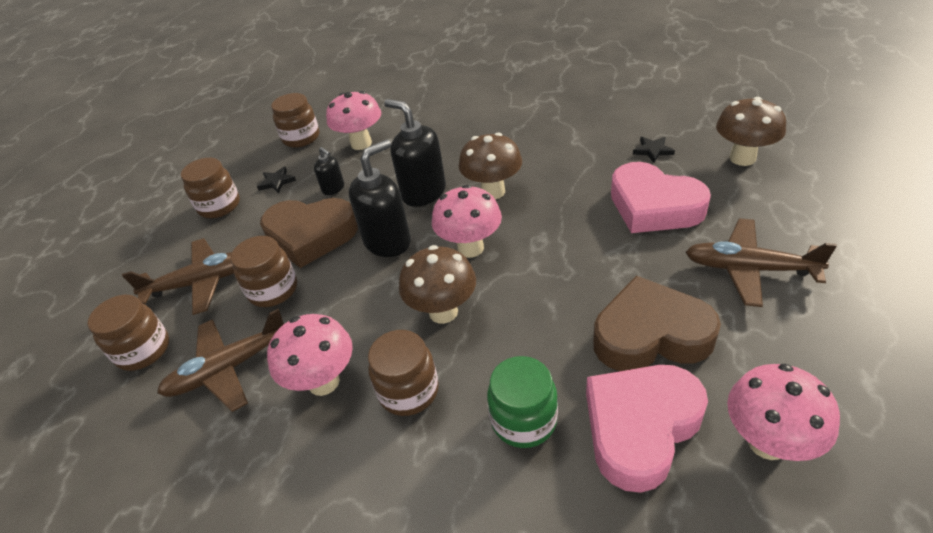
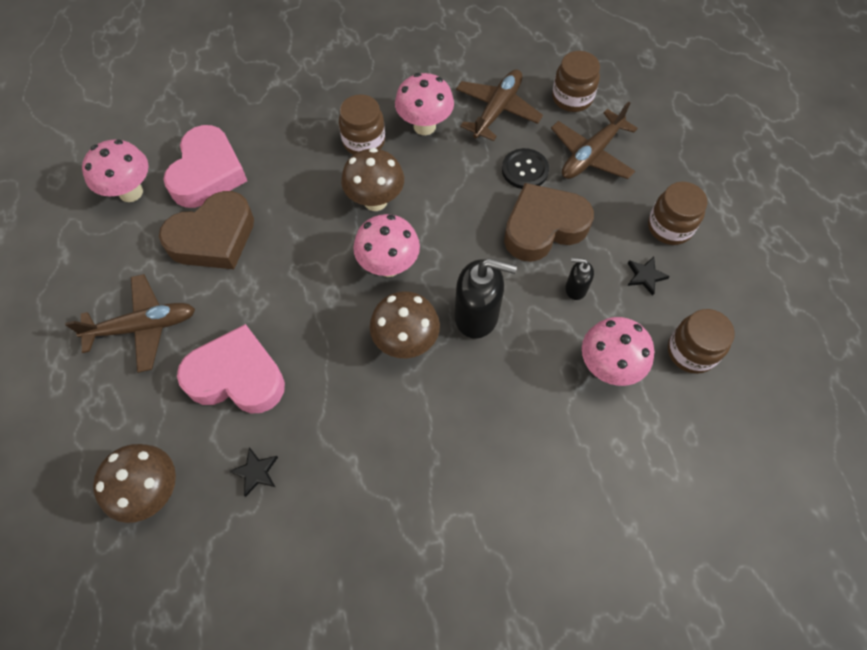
camera: 145 degrees right, 20 degrees up
brown jar [231,236,297,307] -> black button [502,148,549,189]
black soap dispenser [349,139,411,257] -> none
green jar [487,356,558,448] -> none

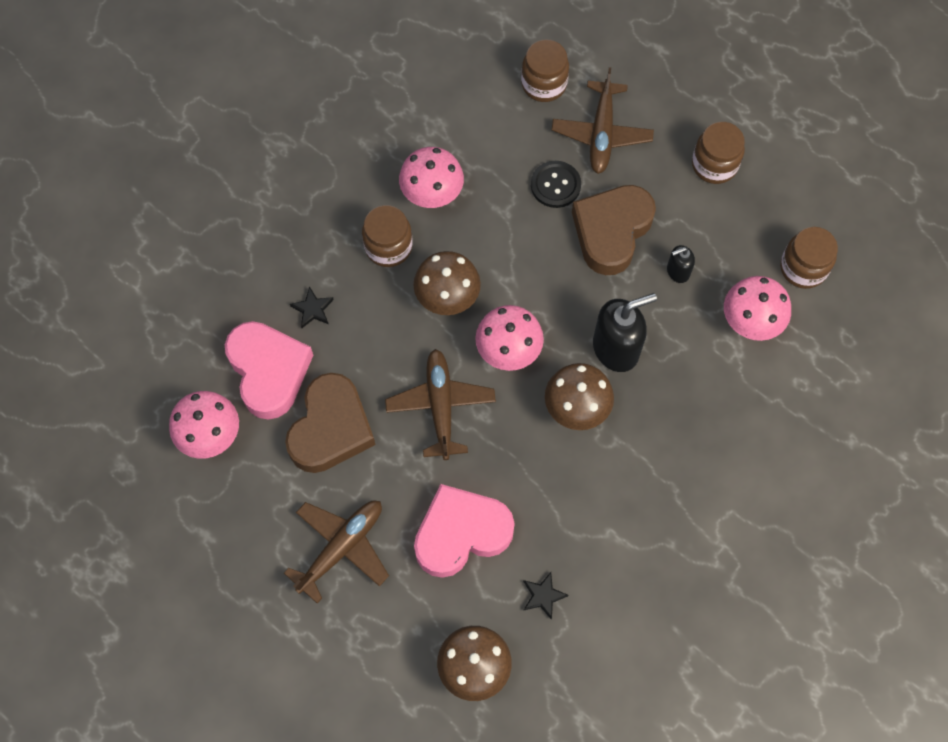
camera: 35 degrees left, 5 degrees up
brown plane [456,69,543,141] -> brown plane moved to [385,349,496,460]
black star [628,257,670,296] -> black star moved to [290,287,334,328]

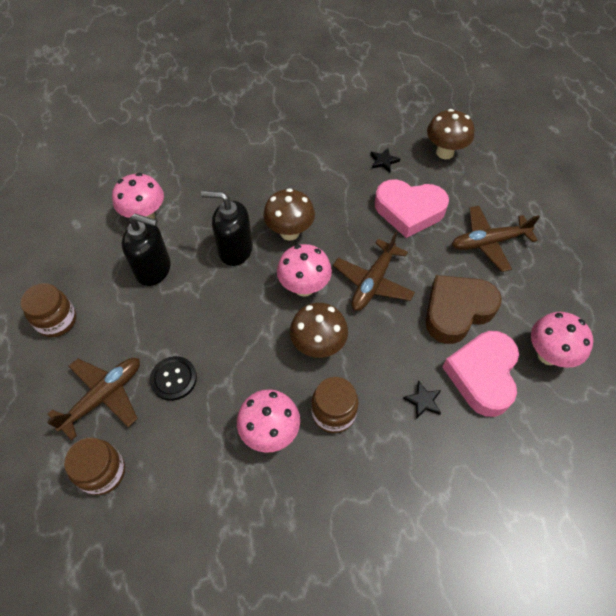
camera: 145 degrees left, 10 degrees down
brown heart [572,185,656,275] -> none
black soap dispenser [667,245,695,283] -> black soap dispenser [122,214,171,286], size x1.94
brown jar [780,227,838,289] -> none

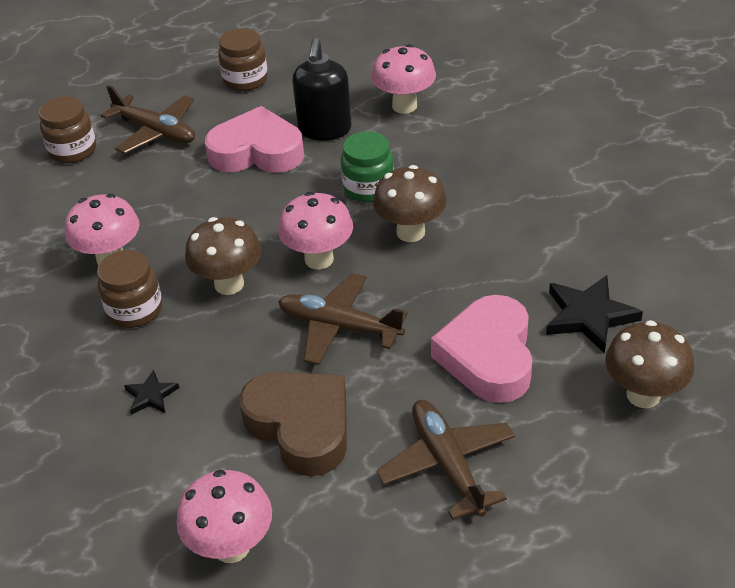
camera: 85 degrees right, 15 degrees down
black button [150,356,197,401] -> none
black soap dispenser [201,191,253,266] -> green jar [341,131,394,202]
black star [370,148,400,172] -> black star [546,275,643,354], size x1.85
pink heart [443,331,519,417] -> pink heart moved to [205,106,304,173]

